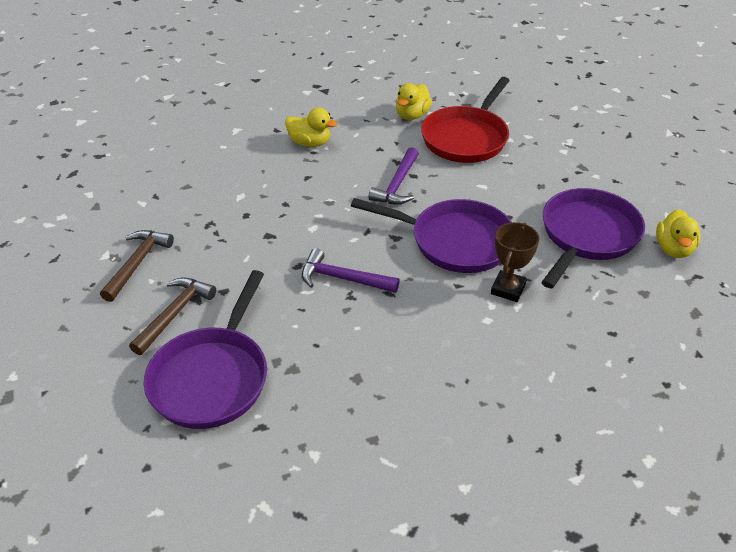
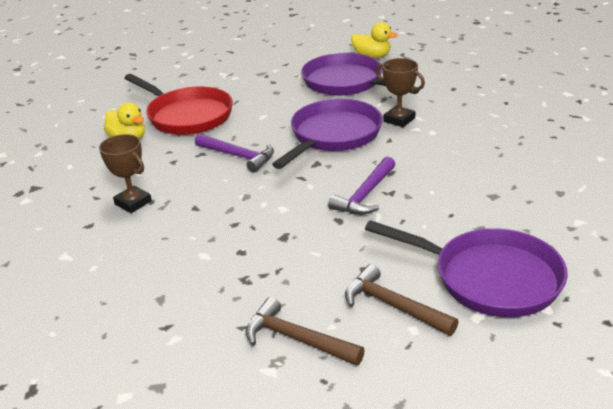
camera: 75 degrees left, 10 degrees down
yellow duck [285,107,337,147] -> brown trophy [99,134,152,213]

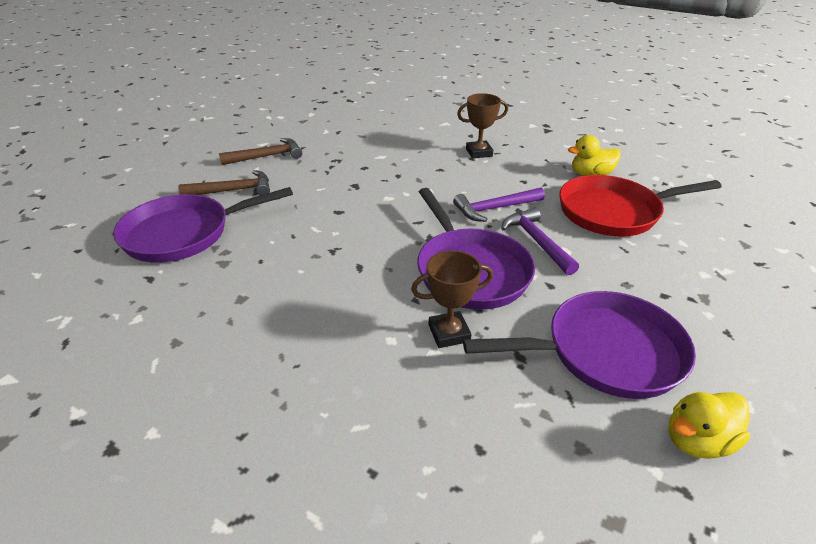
camera: 125 degrees right, 5 degrees up
purple hammer [328,157,395,215] -> purple hammer moved to [501,207,579,275]

